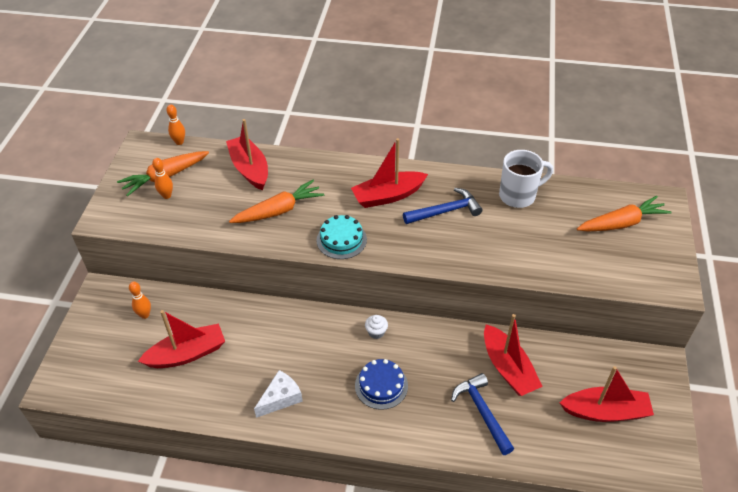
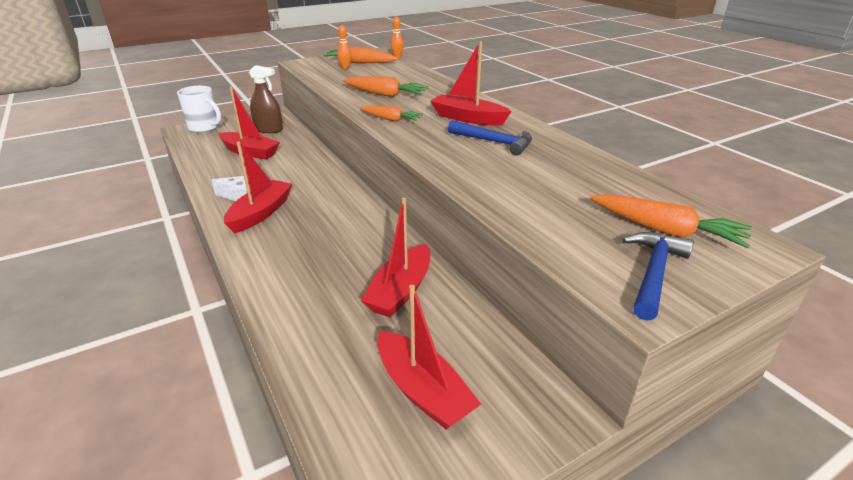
camera: 50 degrees right, 15 degrees down
orange bowling pin [129,282,151,319] -> brown spray bottle [249,65,283,133]
red boat [226,119,268,190] -> red boat moved to [224,141,292,233]
turquoise cake [316,215,367,259] -> orange carrot [360,106,423,121]
blue cake [355,359,408,410] -> none
white cupcake [365,315,388,339] -> none
blue hammer [451,373,514,455] -> blue hammer moved to [622,232,694,321]
white mug [499,150,553,208] -> white mug moved to [177,86,221,133]

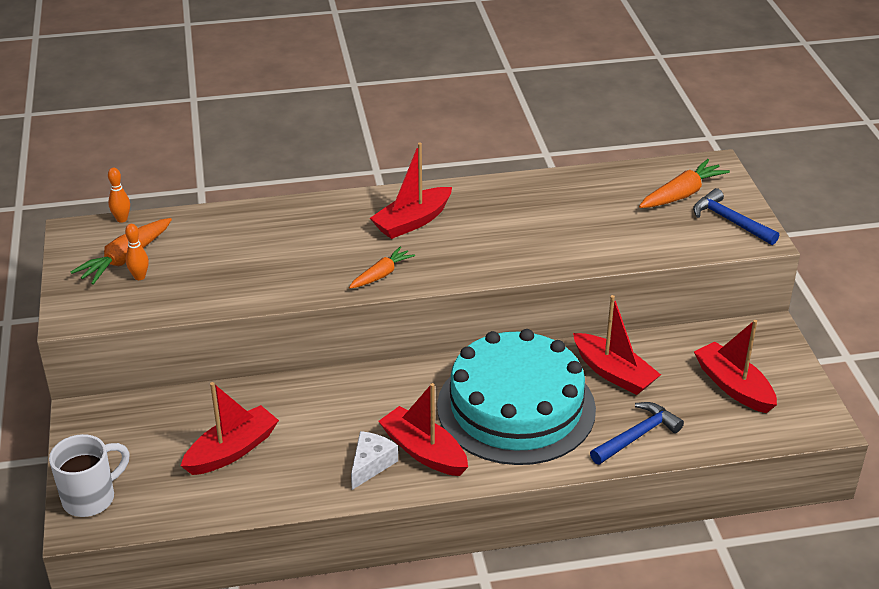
camera: 70 degrees left, 5 degrees up
brown spray bottle [249,65,283,133] -> none
orange carrot [343,76,429,97] -> none
red boat [377,285,481,429] -> red boat turned 105 degrees counterclockwise [694,320,777,413]
blue hammer [448,120,532,156] -> blue hammer moved to [590,402,684,464]
none -> turquoise cake [437,329,596,465]

